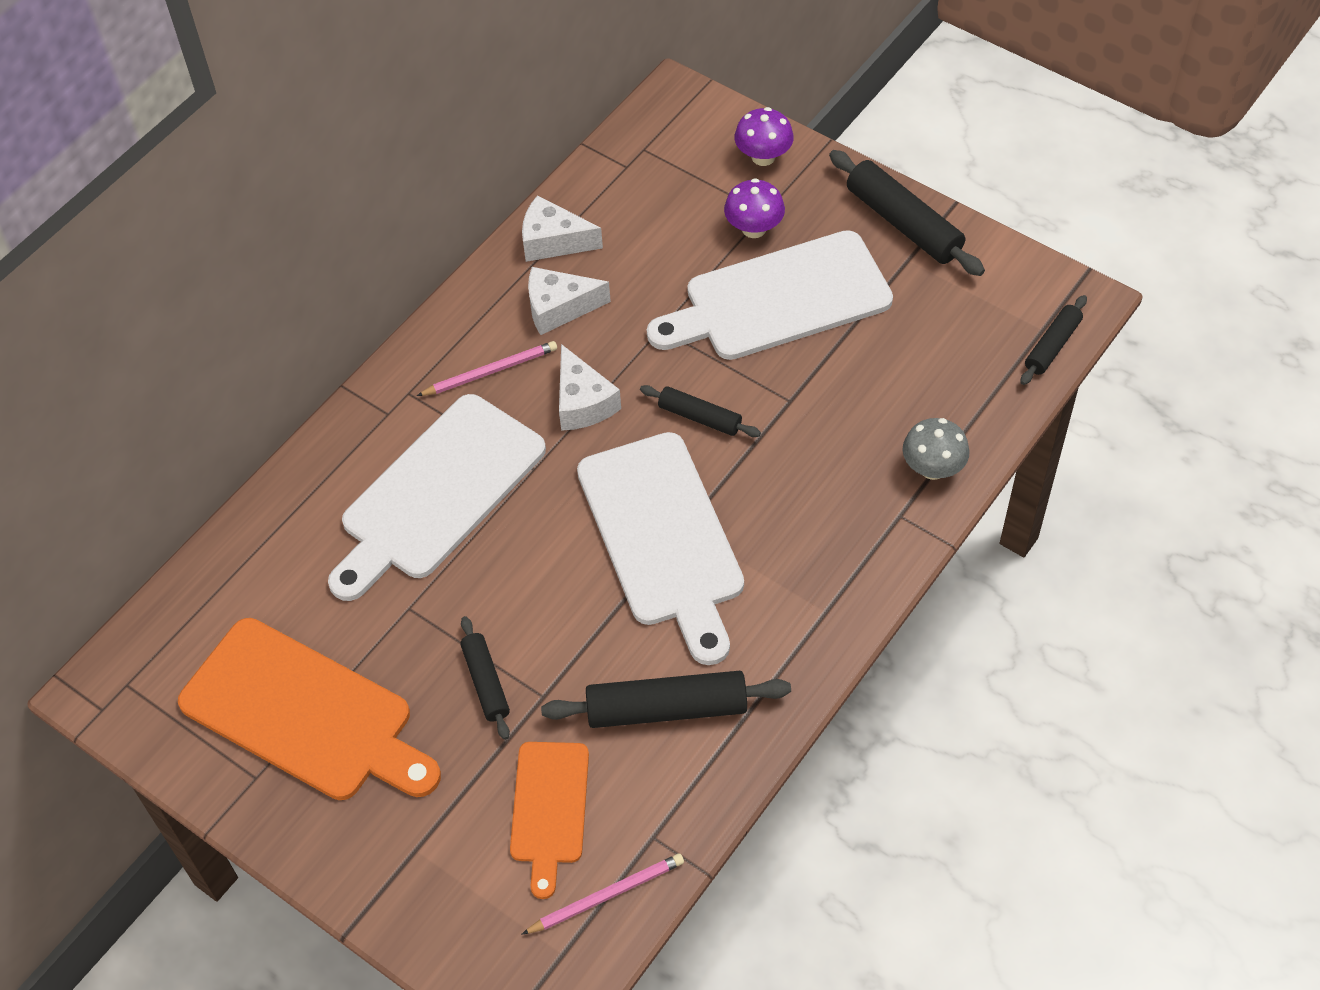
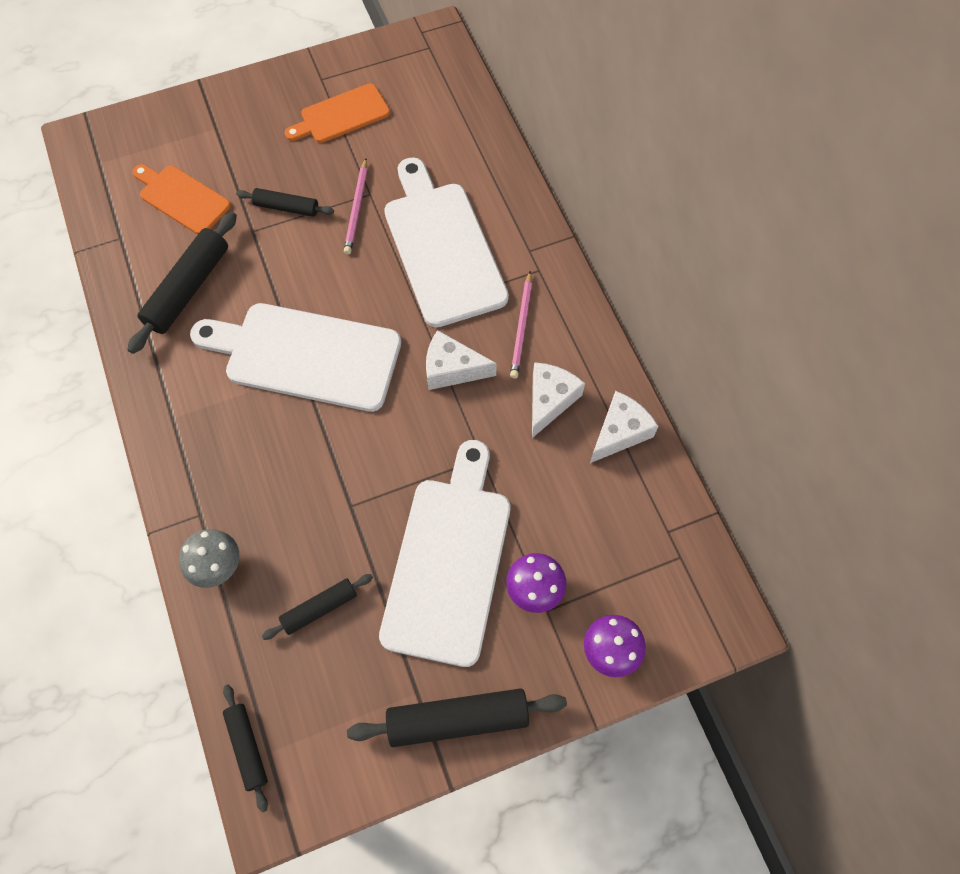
camera: 120 degrees right, 10 degrees up
orange cutting board [178,618,441,800] -> orange cutting board [285,83,390,143], size x0.57
pink pencil [522,853,684,934] -> pink pencil moved to [344,159,367,254]
black rolling pin [640,385,761,437] -> black rolling pin moved to [262,574,373,640]

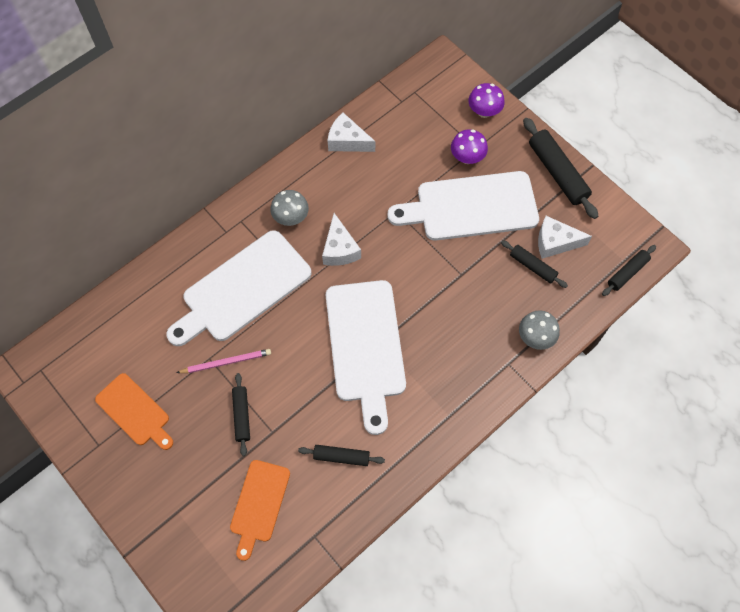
camera: 110 degrees left, 0 degrees up
black rolling pin [127,212,237,354] -> black rolling pin [298,445,385,466], size x0.59
pink pencil [510,271,532,378] -> grey mushroom [270,190,309,226]
white cheese [532,362,585,438] -> white cheese moved to [538,216,592,259]

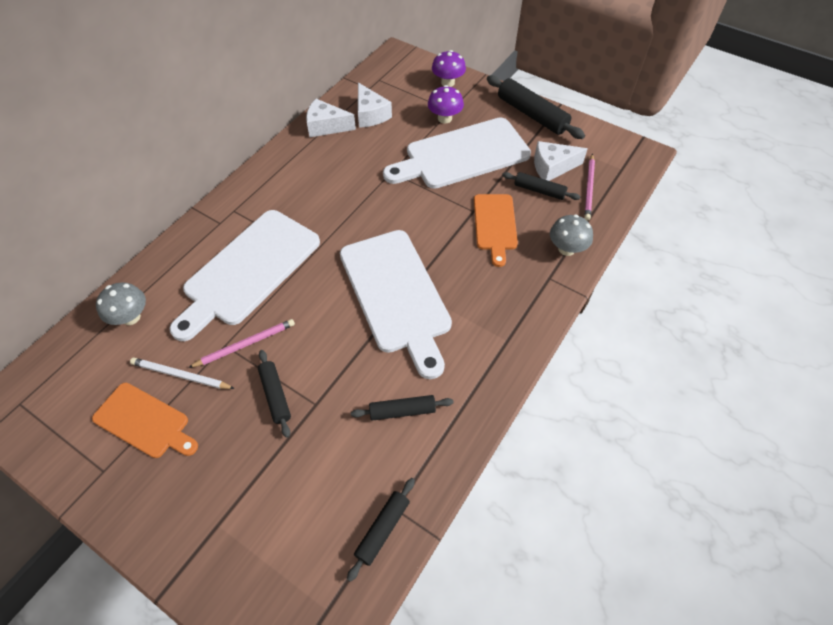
camera: 15 degrees left, 10 degrees down
orange cutting board [230,460,290,561] -> orange cutting board moved to [474,194,518,267]
grey mushroom [270,190,309,226] -> grey mushroom moved to [96,283,146,325]
white cheese [322,213,361,266] -> white cheese moved to [358,82,392,128]
black rolling pin [602,245,656,296] -> black rolling pin moved to [347,478,415,582]
none -> white pencil [130,358,235,389]
none -> pink pencil [584,154,595,220]

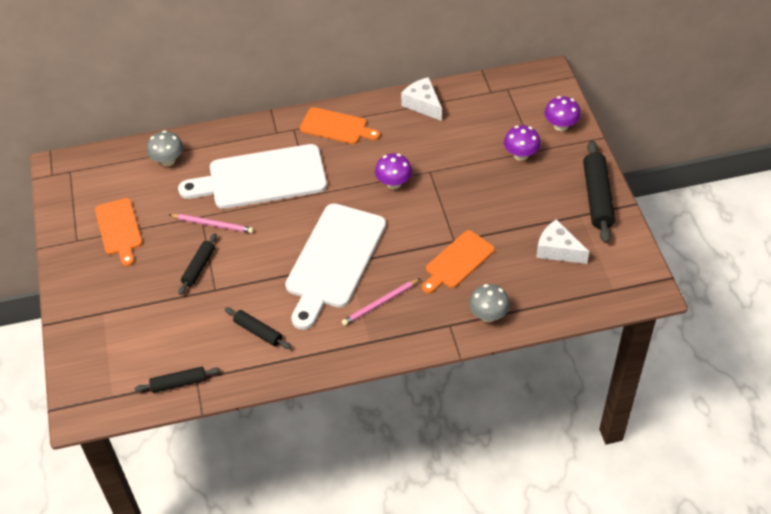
camera: 45 degrees right, 5 degrees down
white pencil [130,358,235,389] -> none
white cheese [358,82,392,128] -> none
white cutting board [383,117,531,189] -> none
black rolling pin [502,172,580,200] -> none
pink pencil [584,154,595,220] -> pink pencil moved to [342,278,421,326]
none -> orange cutting board [300,107,380,144]
none -> purple mushroom [375,153,412,189]

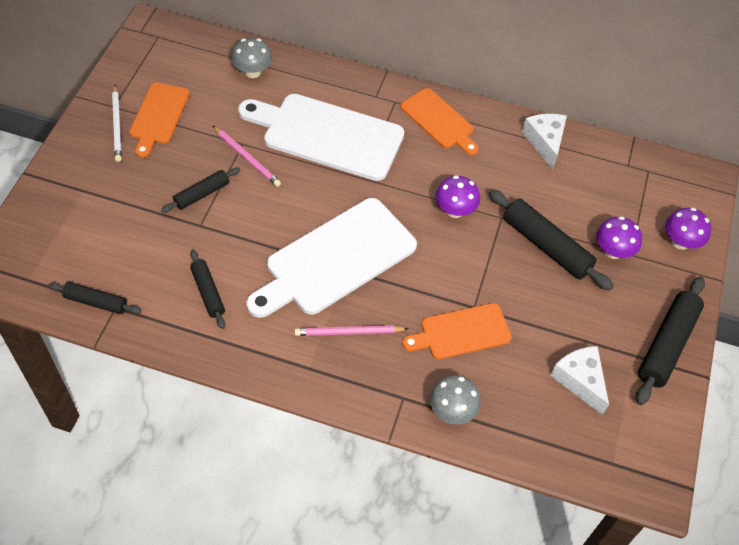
camera: 25 degrees right, 5 degrees up
none -> white pencil [112,85,122,162]
none -> black rolling pin [489,189,614,291]

